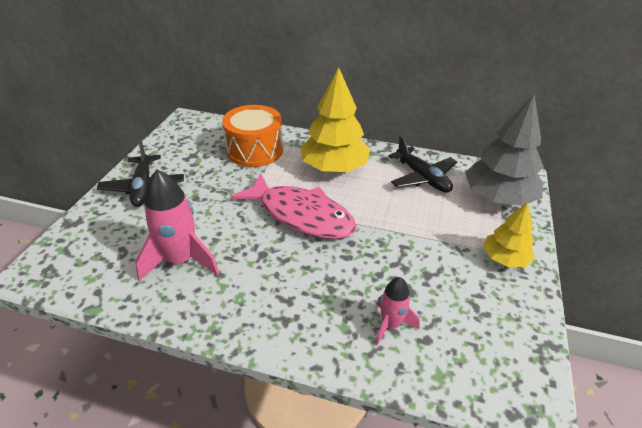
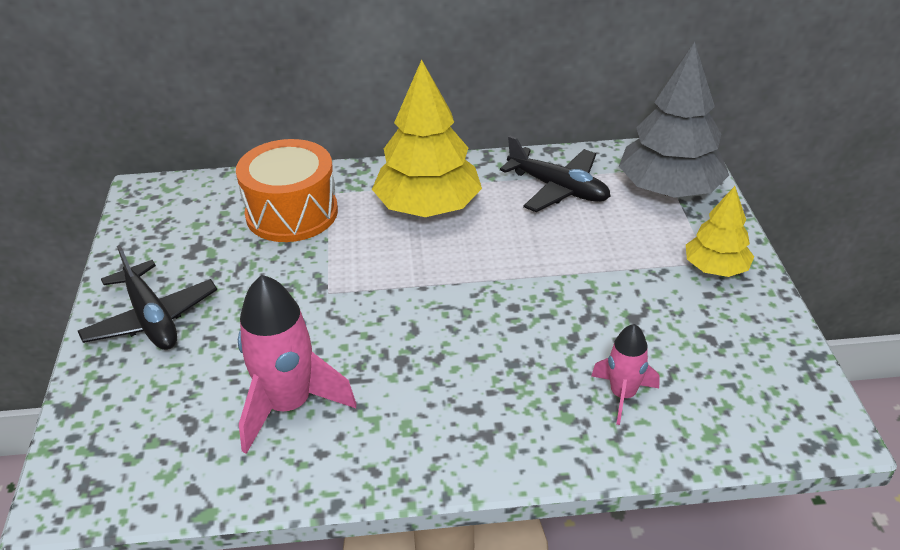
camera: 20 degrees left, 0 degrees up
pink fish [230,173,357,239] -> none

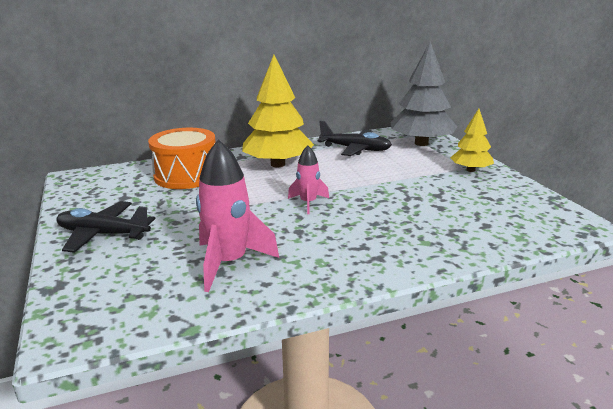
camera: 15 degrees left, 15 degrees down
black plane [78,245,217,350] -> black plane turned 150 degrees clockwise [56,201,155,253]
pink rocket [591,324,660,425] -> pink rocket moved to [288,146,329,214]

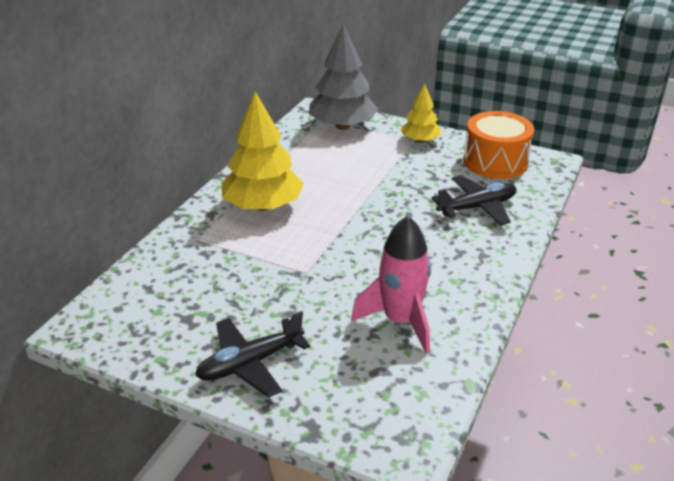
camera: 45 degrees left, 10 degrees up
orange drum [148,128,216,189] -> orange drum moved to [463,111,534,179]
pink rocket [288,146,329,214] -> none
black plane [317,120,392,156] -> black plane moved to [431,175,516,225]

